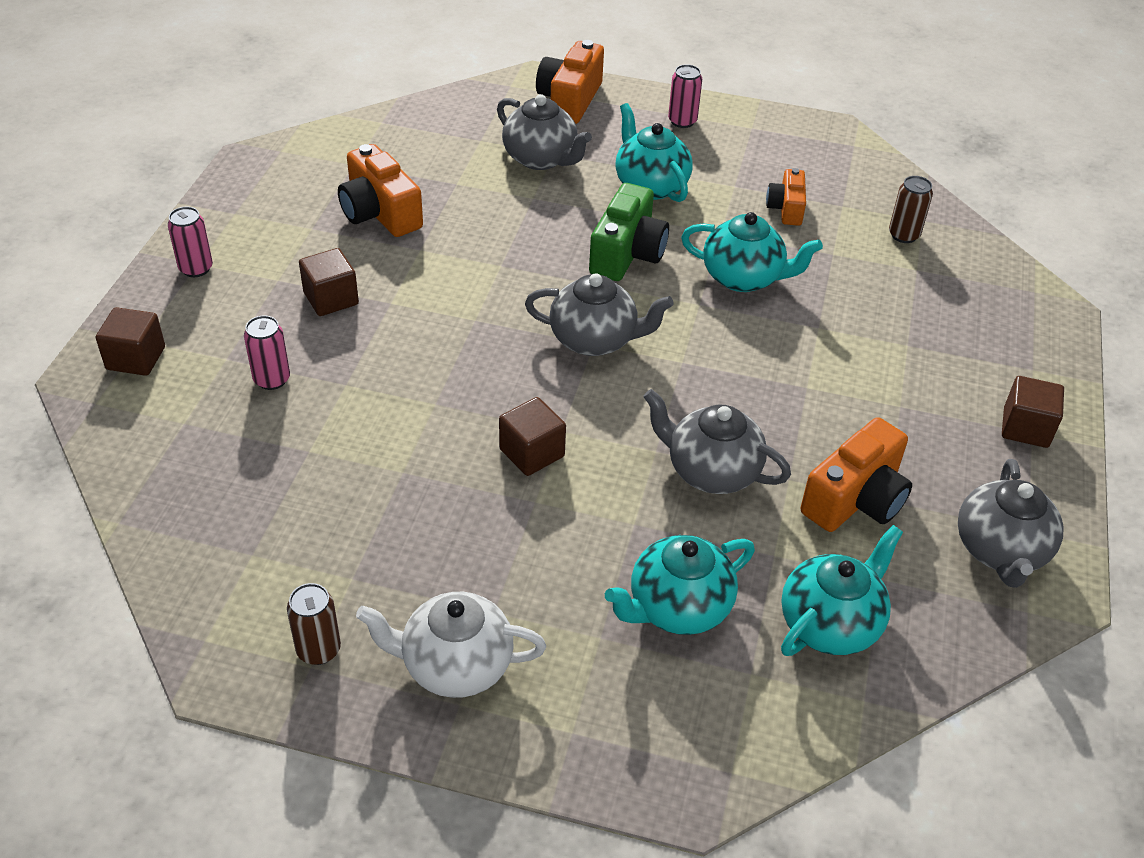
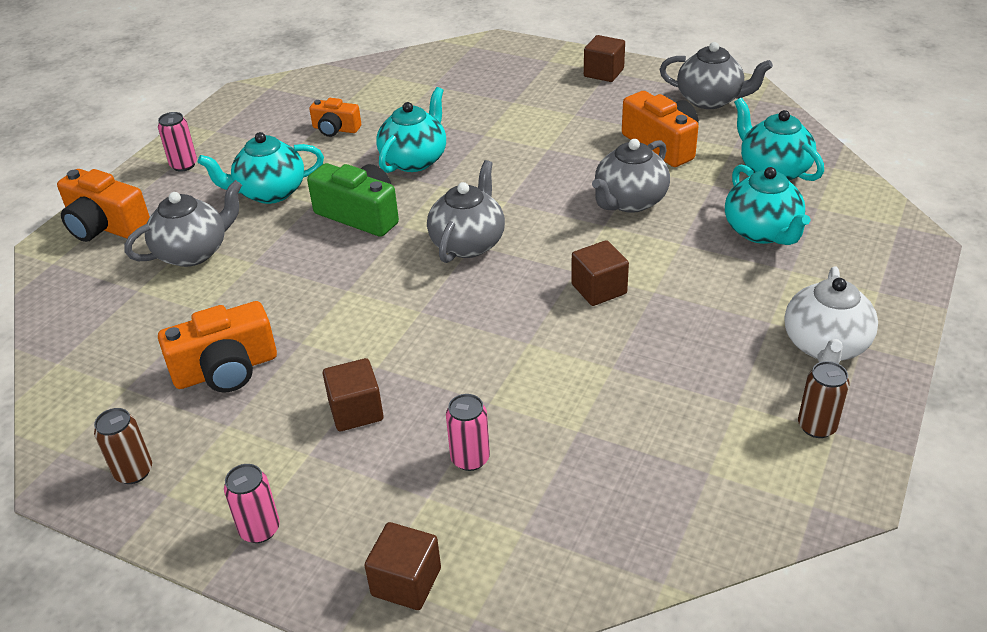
camera: 75 degrees left, 5 degrees down
brown can [889,176,933,243] -> brown can moved to [94,408,152,484]

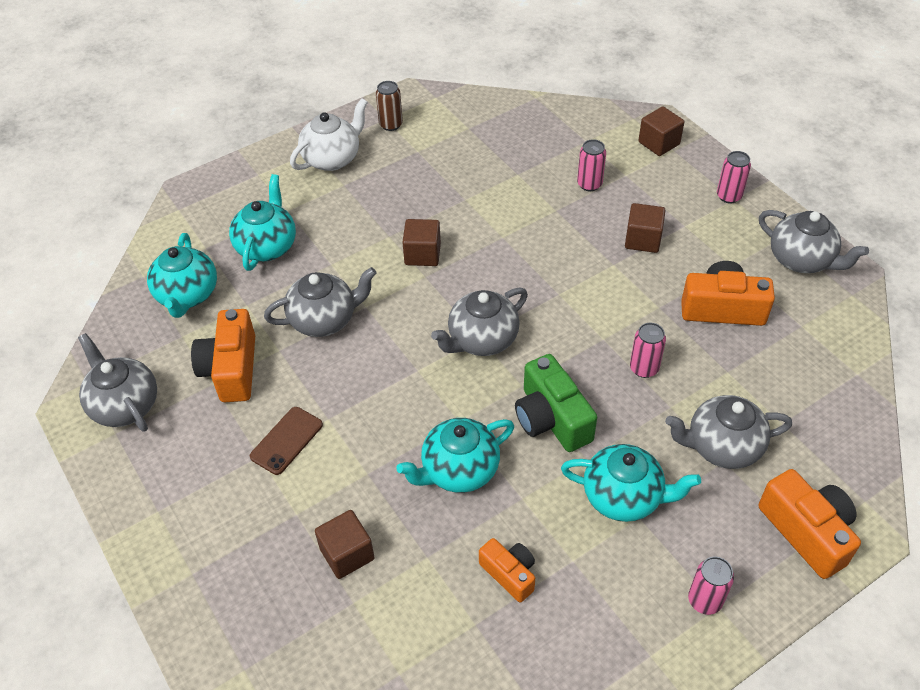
camera: 150 degrees left, 10 degrees up
brown can [94,408,152,484] -> grey teapot [759,210,869,273]
brown cube [584,35,625,82] -> brown cube moved to [315,510,375,579]
none -> brown phone [250,407,323,475]
none -> pink can [630,323,666,378]

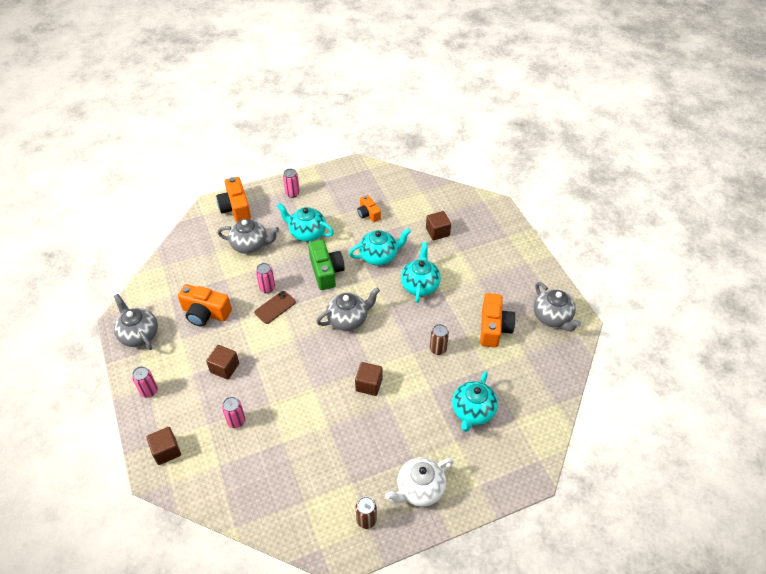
camera: 170 degrees left, 0 degrees up
turquoise teapot [147,233,217,318] -> turquoise teapot moved to [401,242,441,303]
brown phone [250,407,323,475] -> brown phone moved to [254,291,296,324]
grey teapot [264,267,377,337] -> brown can [430,324,449,355]

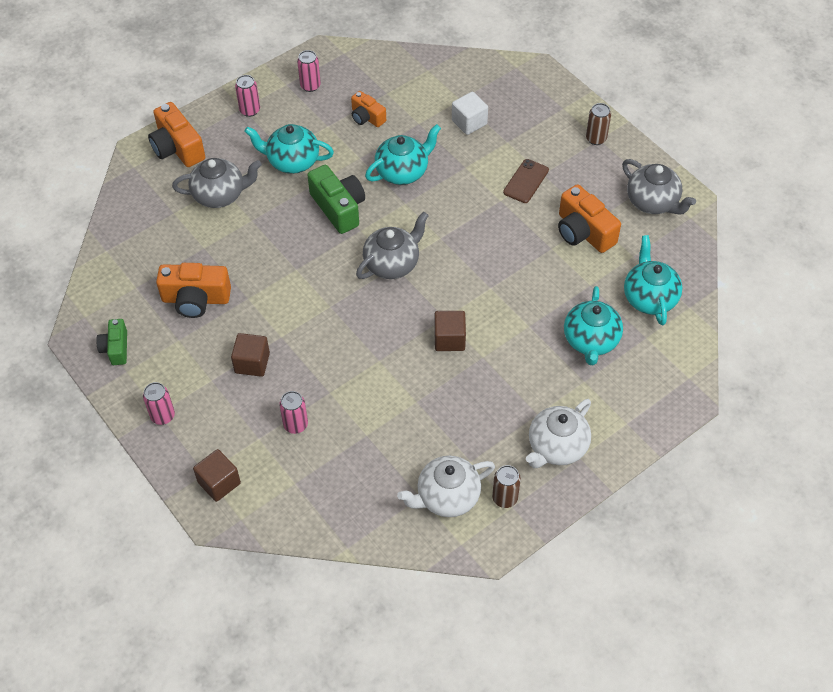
camera: 15 degrees left, 5 degrees up
grey teapot [114,294,158,350] -> green camera [96,319,127,365]
brown phone [254,291,296,324] -> brown phone moved to [503,159,549,203]
pink can [256,263,275,293] -> pink can moved to [297,50,321,92]
turquoise teapot [401,242,441,303] -> turquoise teapot moved to [624,235,682,325]
brown cube [426,211,451,240] -> white cube [452,92,488,135]
brown can [430,324,449,355] -> brown can moved to [586,103,611,145]
orange camera [480,293,515,348] -> orange camera turned 150 degrees clockwise [558,184,621,253]
none -> white teapot [397,456,495,517]

